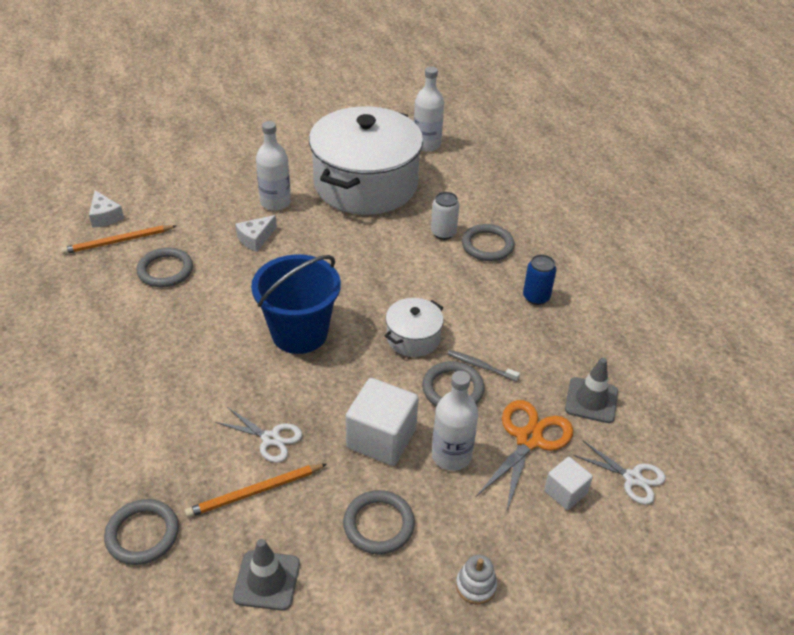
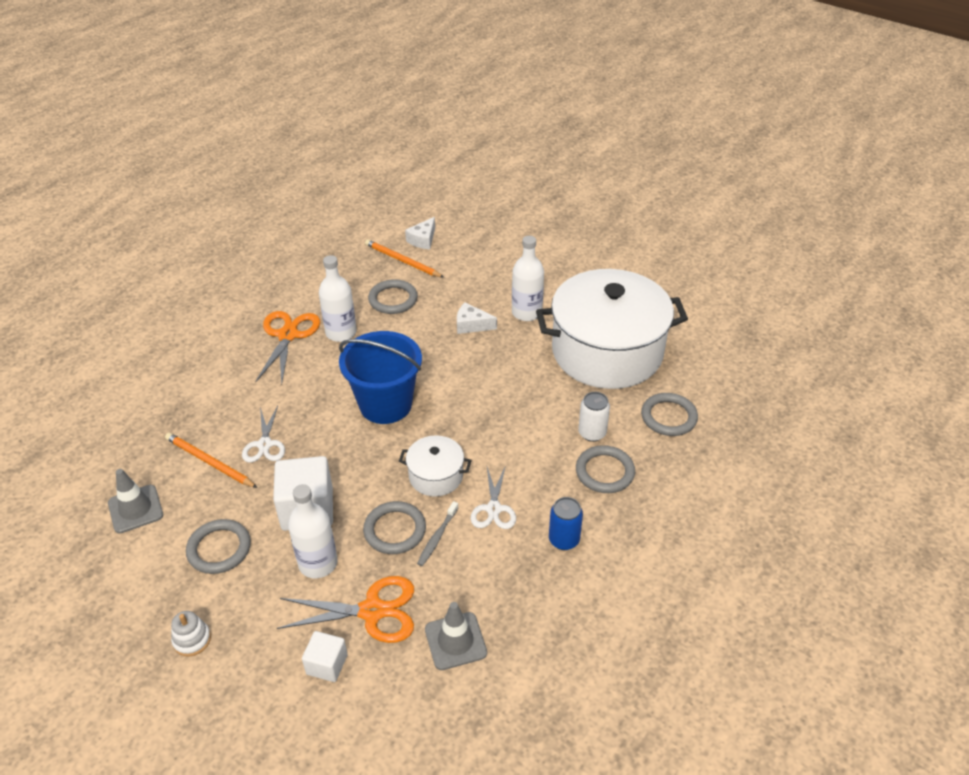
camera: 60 degrees right, 0 degrees up
grey ring [104,499,179,565] -> grey ring moved to [641,393,698,436]
white bottle [414,67,444,152] -> white bottle moved to [319,255,357,342]
grey toothbrush [447,350,520,382] -> grey toothbrush turned 150 degrees counterclockwise [417,501,459,566]
white scissors [573,441,666,504] -> white scissors moved to [471,465,516,529]
none -> orange scissors [255,311,320,385]

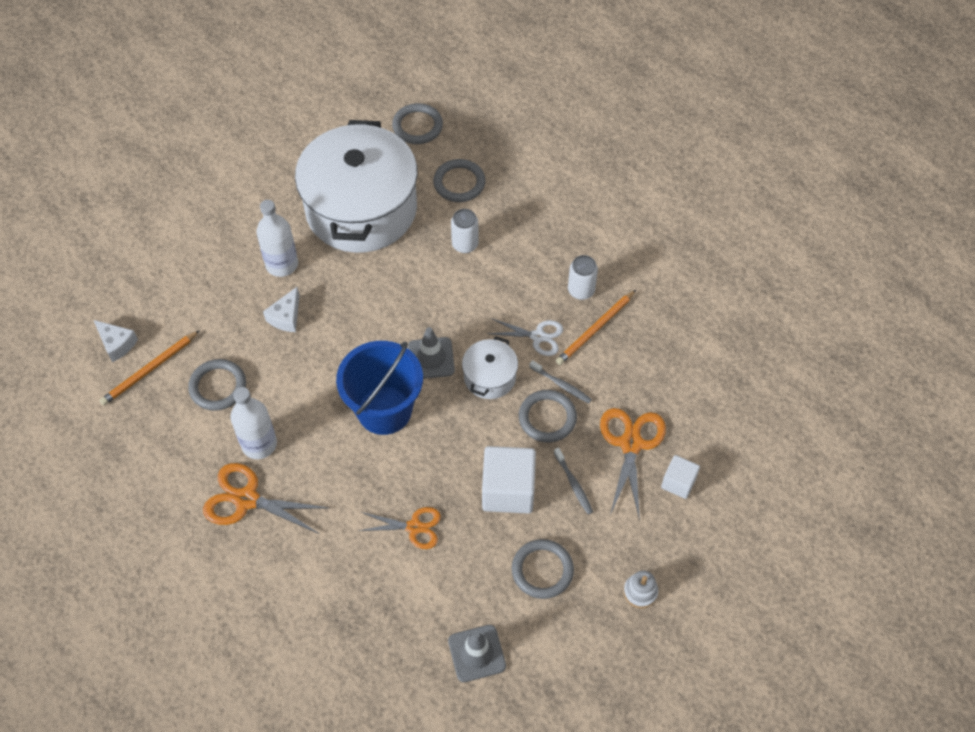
camera: 80 degrees left, 15 degrees up
orange pencil [165,433,257,488] -> orange pencil moved to [556,290,636,365]
white scissors [242,406,285,463] -> orange scissors [358,507,441,549]
white bottle [288,484,338,578] -> grey toothbrush [554,448,593,514]
grey traffic cone [425,602,487,670] -> grey traffic cone moved to [408,327,455,379]
blue can [549,497,583,550] -> white can [568,255,598,300]
grey ring [576,445,635,493] -> grey ring moved to [392,103,443,144]

